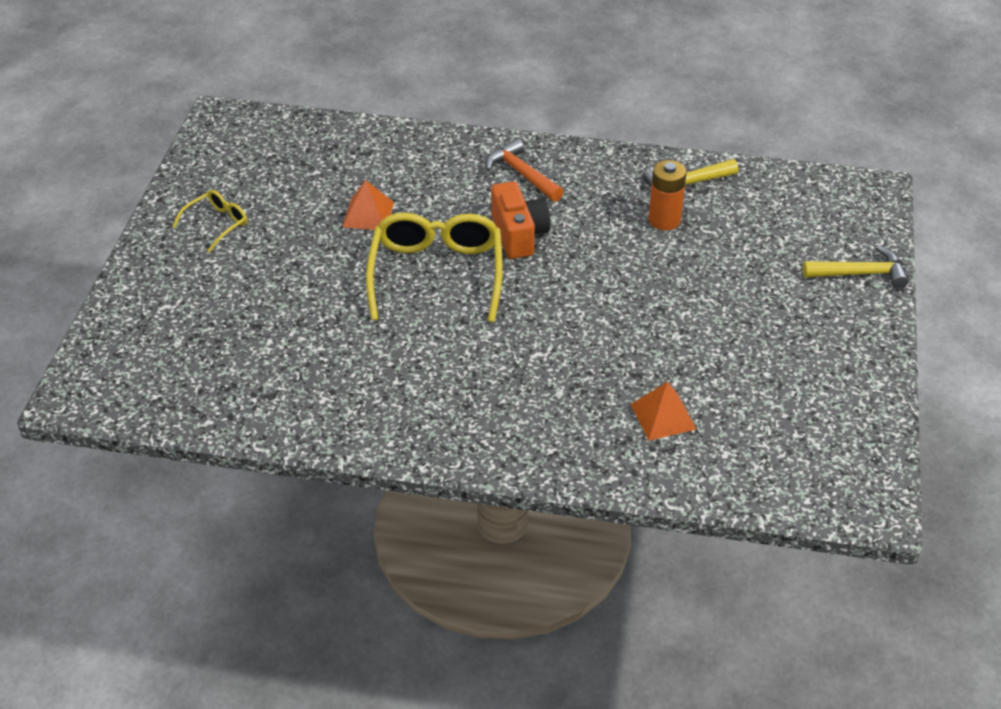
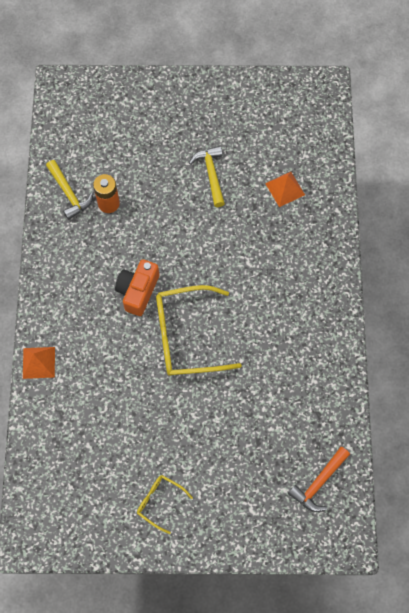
camera: 100 degrees left, 25 degrees up
orange pyramid [342,180,394,230] -> orange pyramid moved to [23,347,55,379]
orange hammer [486,138,564,202] -> orange hammer moved to [288,447,350,512]
orange camera [491,181,550,259] -> orange camera turned 45 degrees counterclockwise [115,259,159,316]
yellow hammer [803,246,909,289] -> yellow hammer moved to [189,146,225,207]

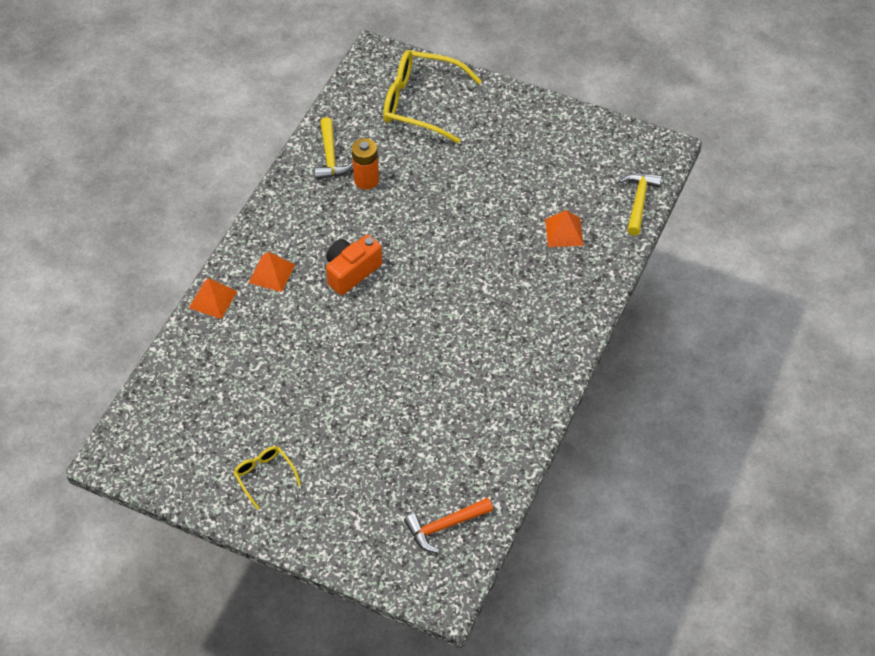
camera: 25 degrees right, 15 degrees down
yellow glasses [156,285,242,376] -> yellow glasses moved to [383,50,482,143]
yellow hammer [189,146,225,207] -> yellow hammer moved to [619,173,662,235]
none -> orange pyramid [248,252,295,292]

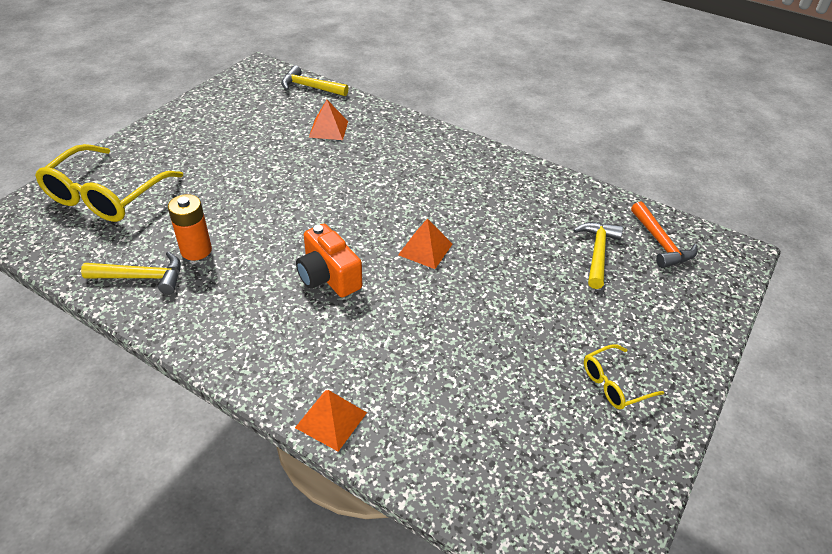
camera: 85 degrees left, 10 degrees down
orange pyramid [248,252,295,292] -> orange pyramid moved to [398,218,452,269]
none -> yellow hammer [573,222,623,289]

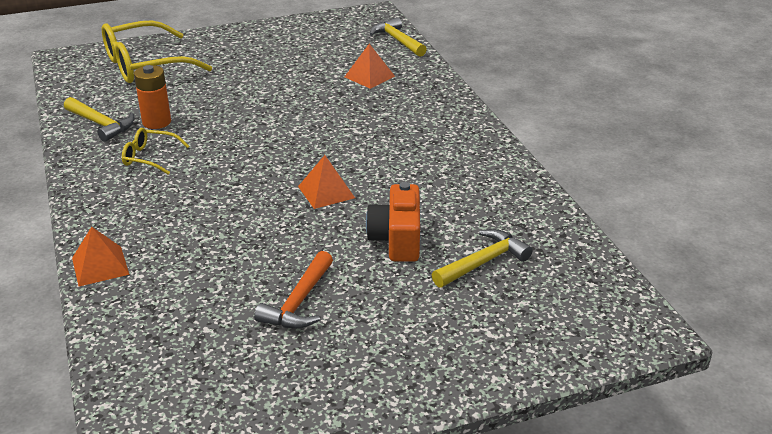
camera: 40 degrees right, 10 degrees down
orange camera [296,224,362,297] -> orange camera moved to [366,182,420,262]
yellow glasses [584,344,664,410] -> yellow glasses moved to [122,128,189,175]
orange hammer [631,201,698,268] -> orange hammer moved to [254,251,333,329]

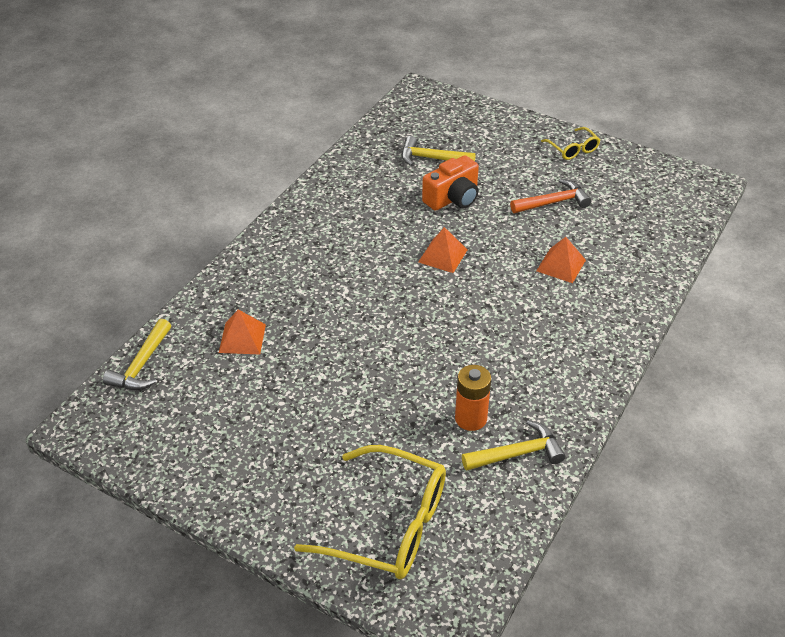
camera: 130 degrees left, 10 degrees up
yellow hammer [64,97,135,142] -> yellow hammer turned 75 degrees clockwise [462,420,565,471]
orange pyramid [72,227,129,287] -> orange pyramid moved to [536,237,586,283]
yellow glasses [122,128,189,175] -> yellow glasses moved to [541,127,600,160]

